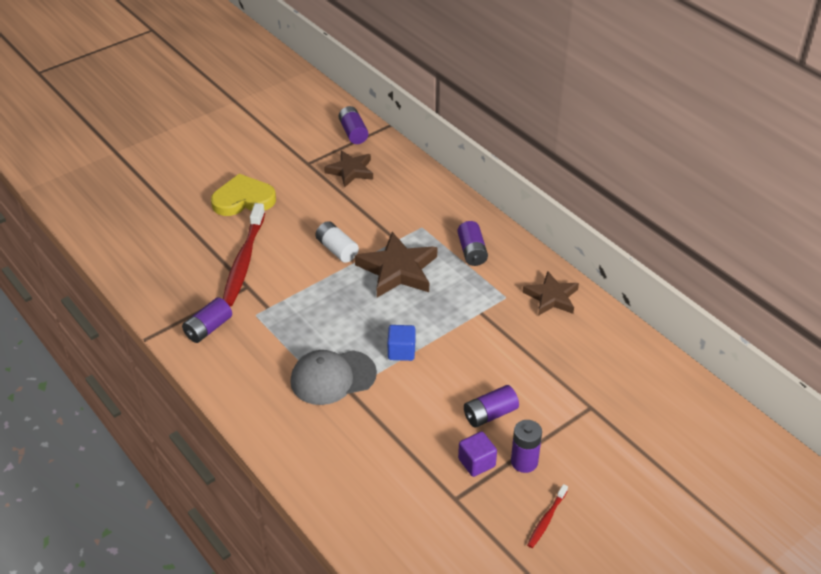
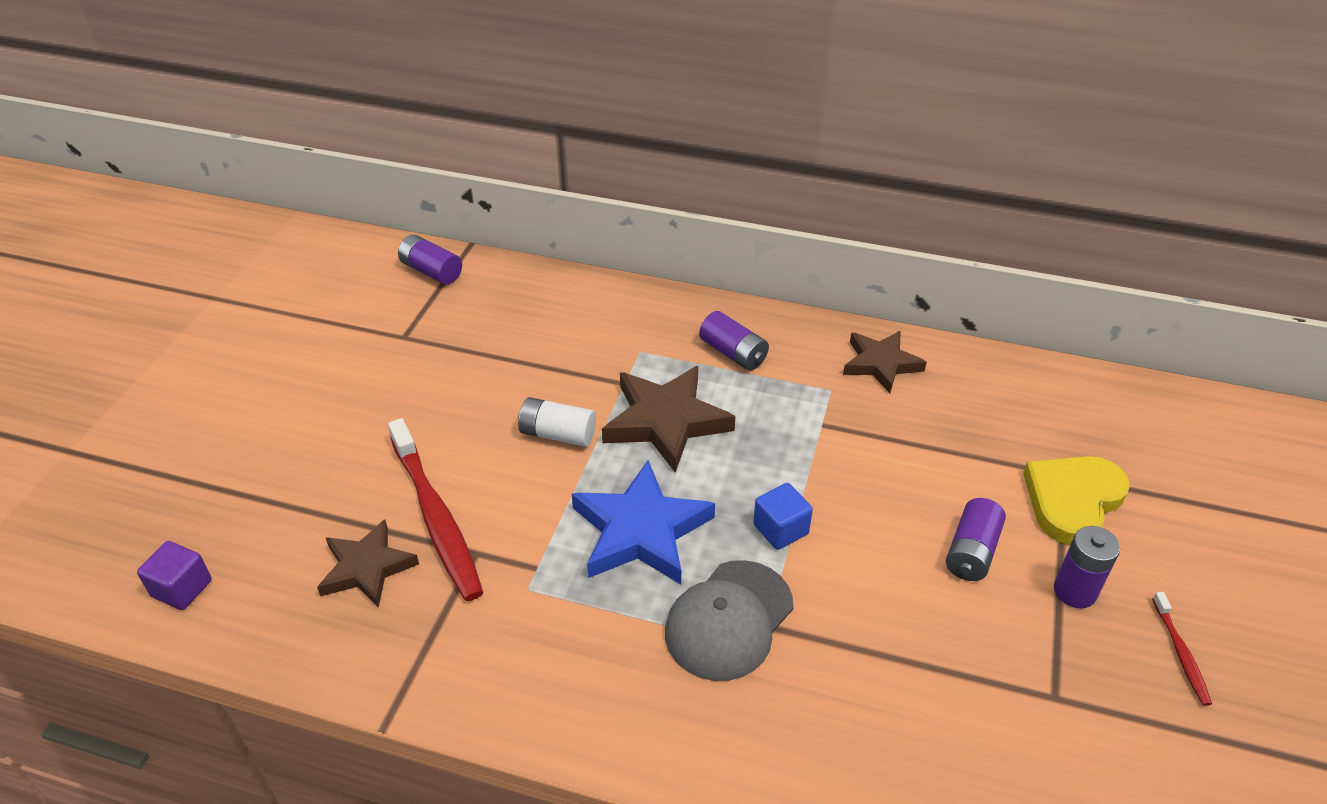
camera: 35 degrees left, 0 degrees up
purple battery [182,297,232,343] -> none
yellow heart [211,174,276,216] -> yellow heart moved to [1023,456,1130,545]
brown star [324,150,373,188] -> brown star moved to [317,519,419,608]
purple cube [458,431,497,477] -> purple cube moved to [137,541,212,610]
none -> blue star [572,460,715,584]

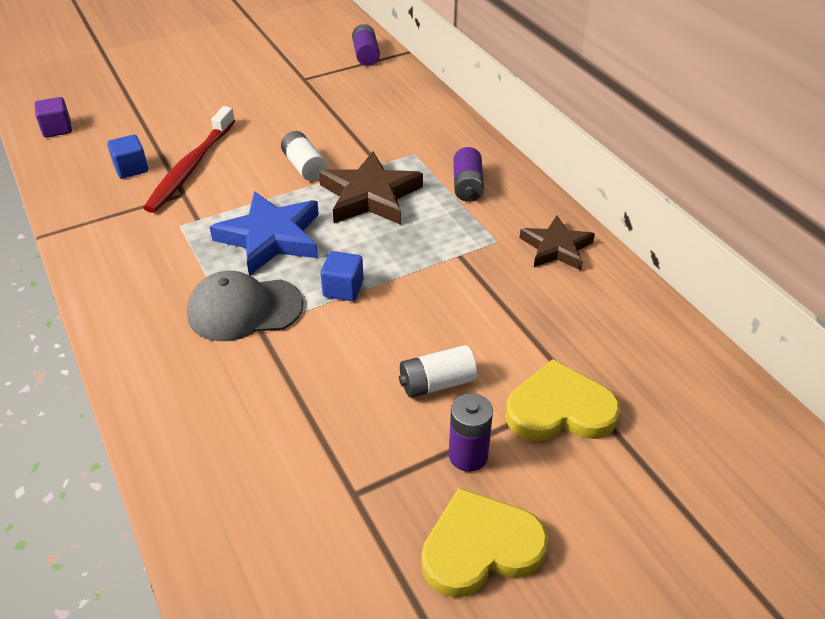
camera: 45 degrees right, 0 degrees up
brown star [317,519,419,608] -> blue cube [107,135,148,179]
purple battery [946,498,1006,581] -> white battery [399,345,477,398]
red toothbrush [1152,592,1212,706] -> yellow heart [421,488,548,598]

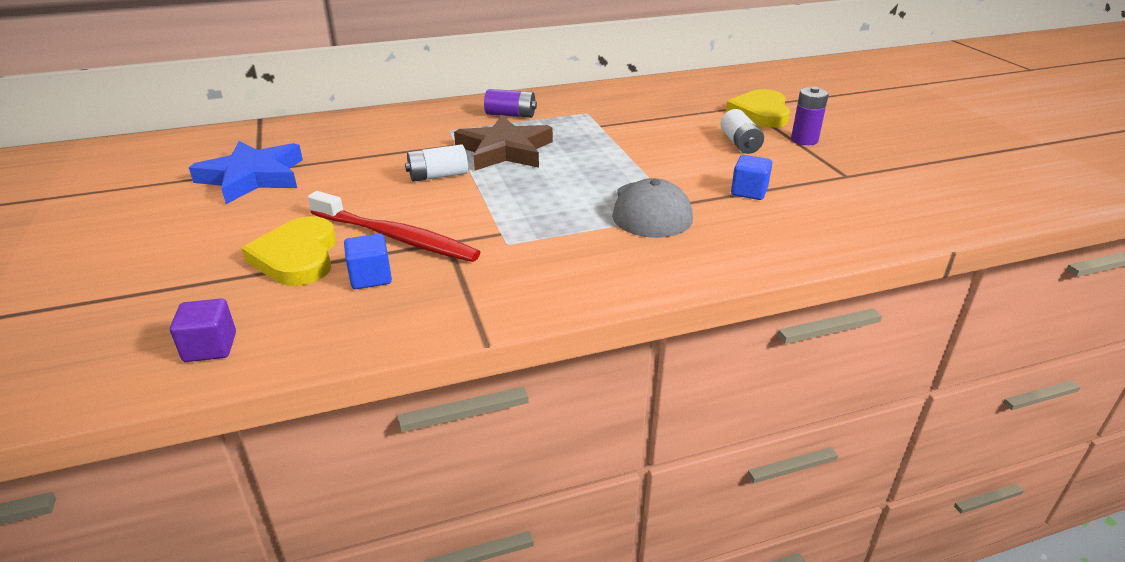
camera: 80 degrees left, 10 degrees down
blue star [210,191,319,276] -> blue star moved to [189,141,303,204]
blue cube [320,251,364,301] -> blue cube moved to [731,155,772,200]
purple battery [352,24,380,66] -> none
yellow heart [421,488,548,598] -> yellow heart moved to [241,216,336,286]
brown star [520,215,595,270] -> none

